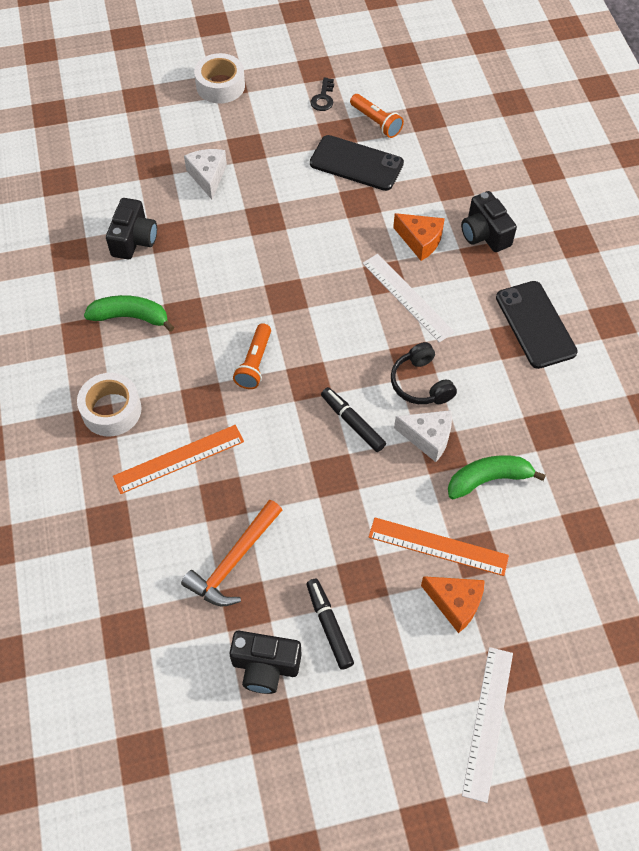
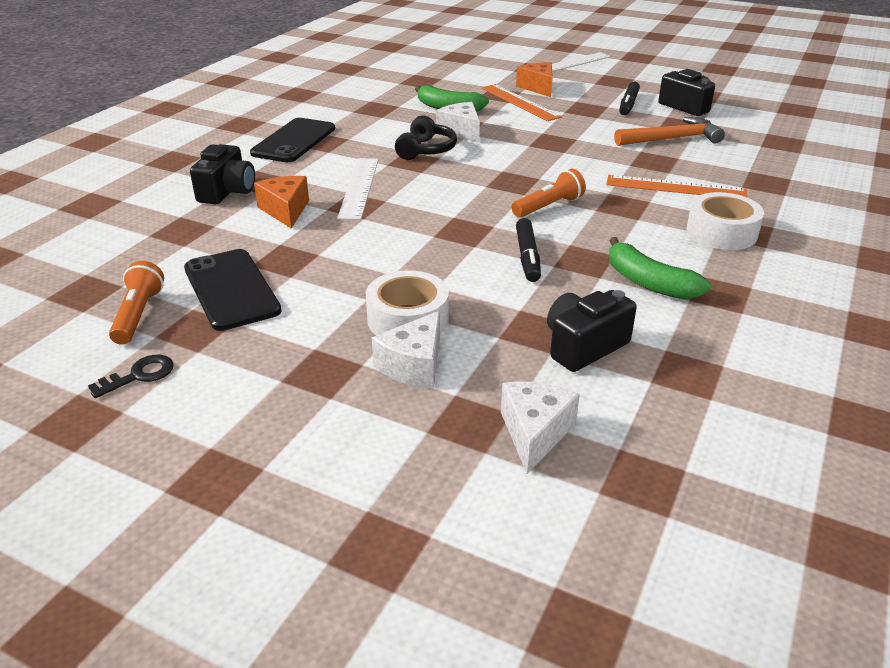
camera: 140 degrees left, 25 degrees down
white tape [194,53,245,104] -> white tape moved to [366,270,449,335]
black marker [321,387,386,452] -> black marker moved to [516,218,541,282]
none -> white cheese [501,381,580,474]

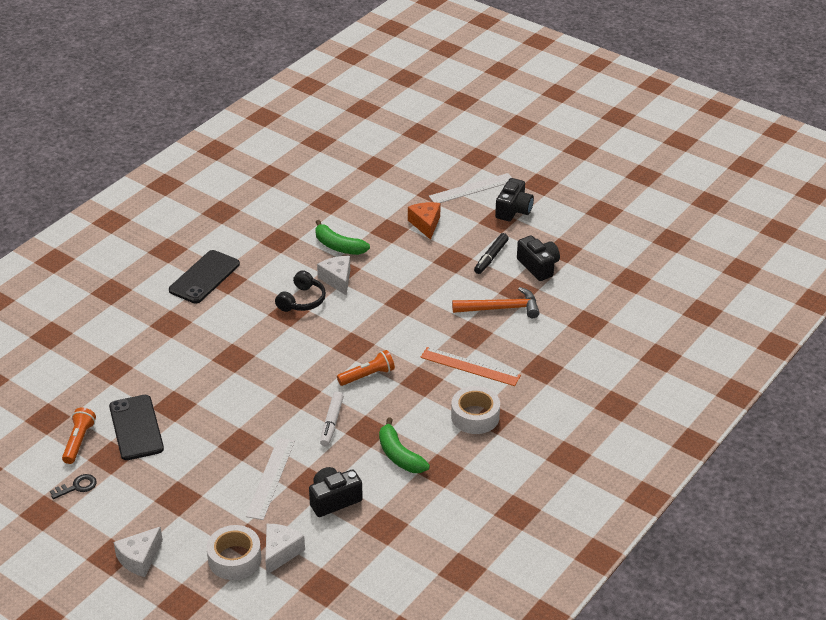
camera: 10 degrees right, 5 degrees up
black camera [190,144,255,204] -> black camera moved to [495,178,534,221]
orange cheese [254,176,309,229] -> none
white ruler [337,158,379,220] -> white ruler moved to [246,438,295,520]
white tape [366,270,449,335] -> white tape moved to [206,525,262,580]
white cheese [372,311,440,388] -> white cheese moved to [114,526,163,577]
orange ruler [482,84,562,121] -> none
black marker [516,218,541,282] -> white marker [320,392,344,446]

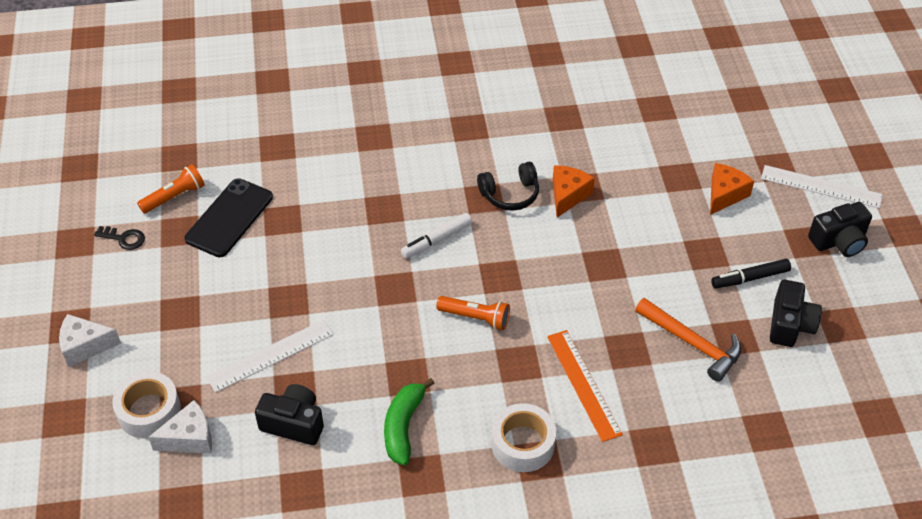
camera: 45 degrees right, 10 degrees up
black phone [169,250,240,303] -> none
green banana [315,220,370,255] -> none
white cheese [317,256,350,295] -> orange cheese [553,166,595,218]
white marker [320,392,344,446] -> white marker moved to [401,213,472,258]

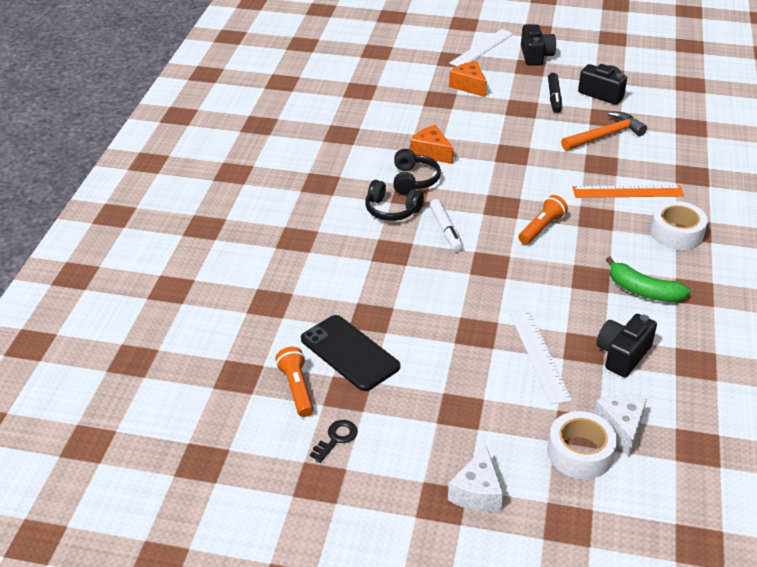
camera: 70 degrees left, 10 degrees down
none -> black headphones [365,180,424,221]

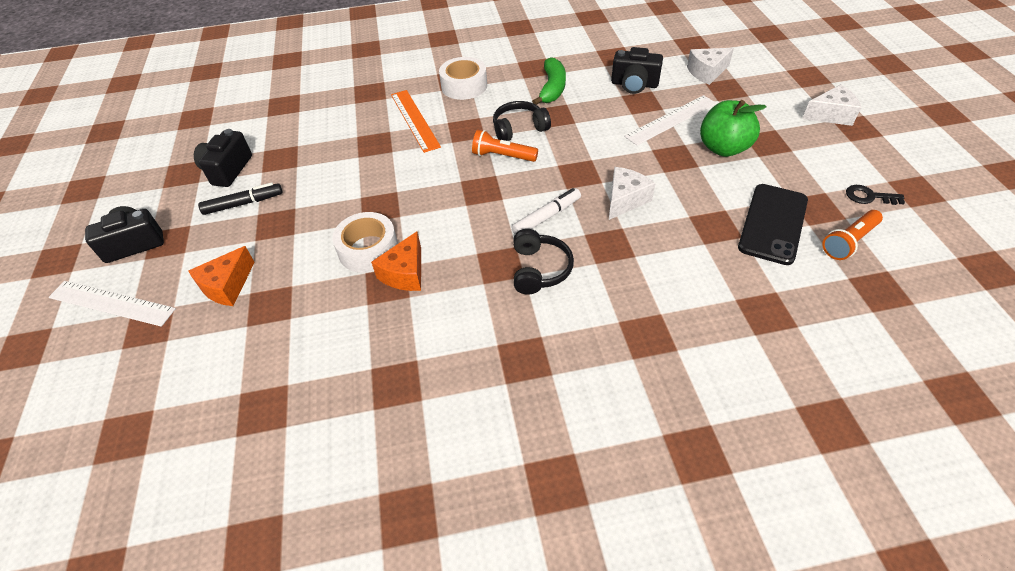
camera: 110 degrees left, 10 degrees up
black headphones [393,149,441,195] -> black headphones moved to [493,101,551,141]
white tape [547,411,617,479] -> white tape moved to [332,212,398,273]
orange hammer [561,112,647,151] -> none
none -> white cheese [609,167,656,220]
none -> green apple [700,100,767,157]

